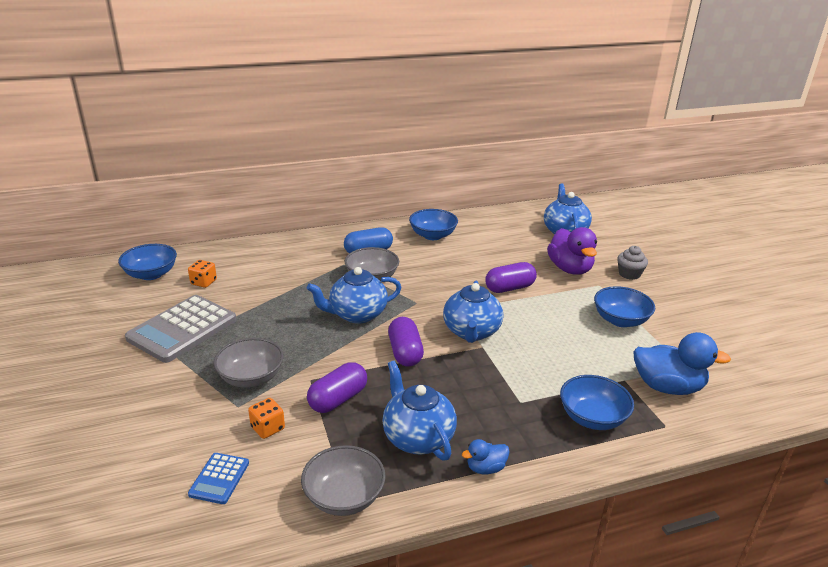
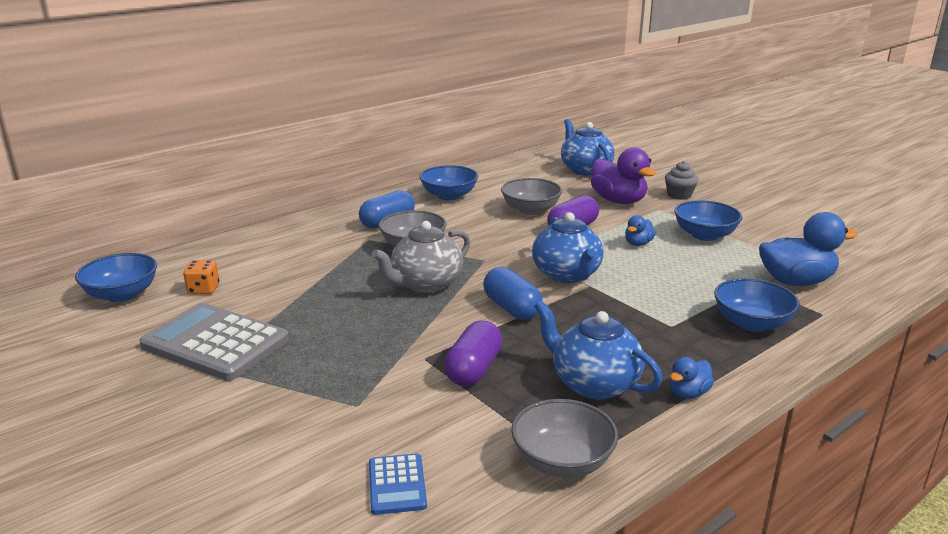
camera: 20 degrees left, 5 degrees down
grey calculator [125,295,237,363] -> grey calculator turned 105 degrees clockwise [139,303,289,381]
grey bowl [213,338,284,388] -> grey bowl moved to [501,178,562,215]
orange dice [248,398,285,439] -> none
blue teapot [307,267,402,324] -> grey teapot [372,221,470,293]
purple capsule [388,317,424,367] -> blue capsule [483,267,543,320]
none -> blue duck [625,215,656,246]

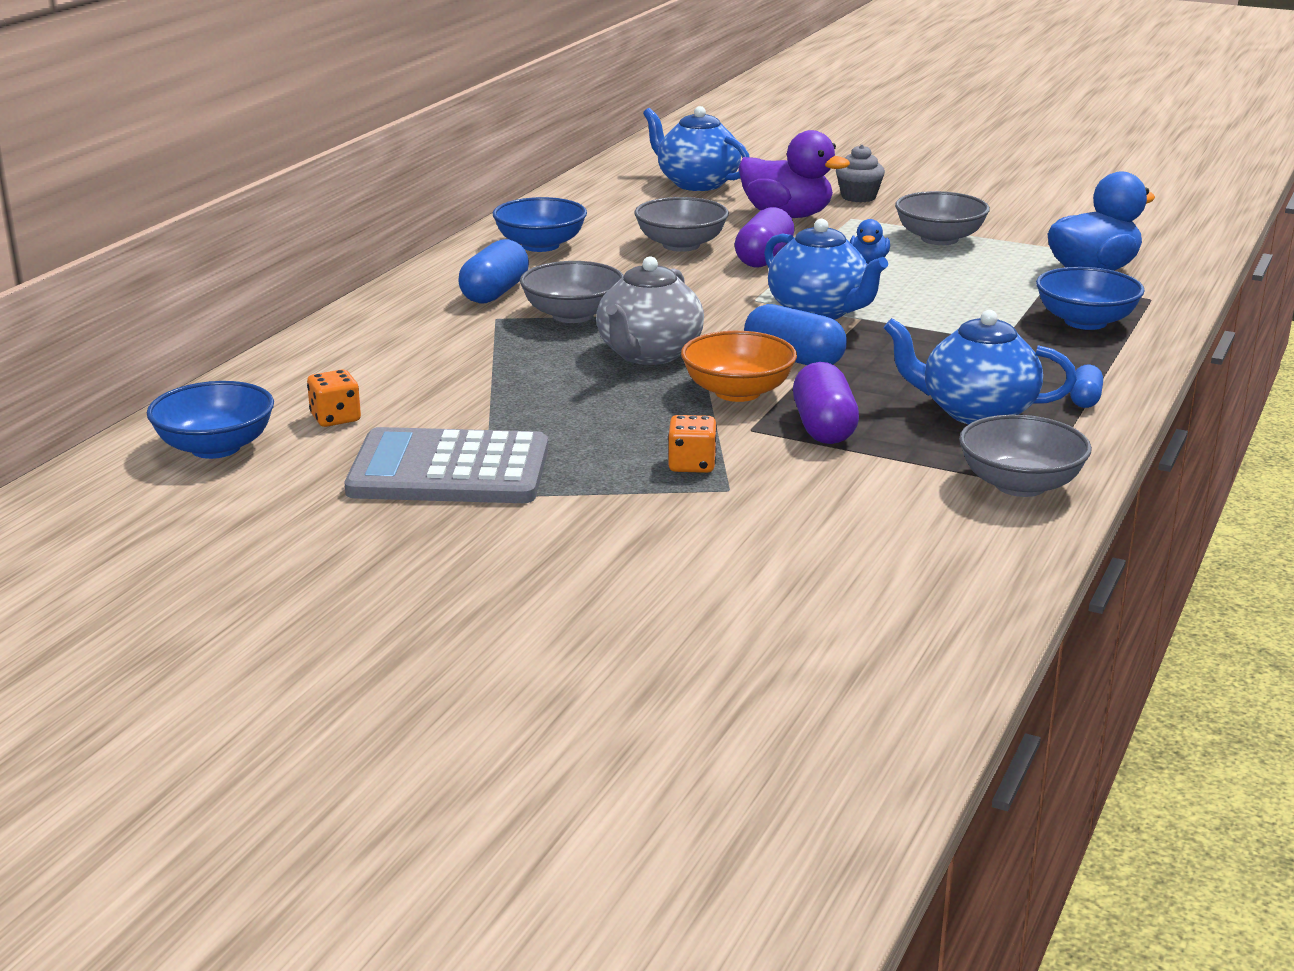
camera: 25 degrees left, 0 degrees up
blue calculator [369,453,427,515] -> none
blue duck [670,357,714,399] -> blue capsule [1070,365,1103,408]
blue bowl [674,200,742,241] -> grey bowl [895,191,990,245]
none -> orange dice [668,415,717,473]
none -> orange bowl [681,331,797,402]

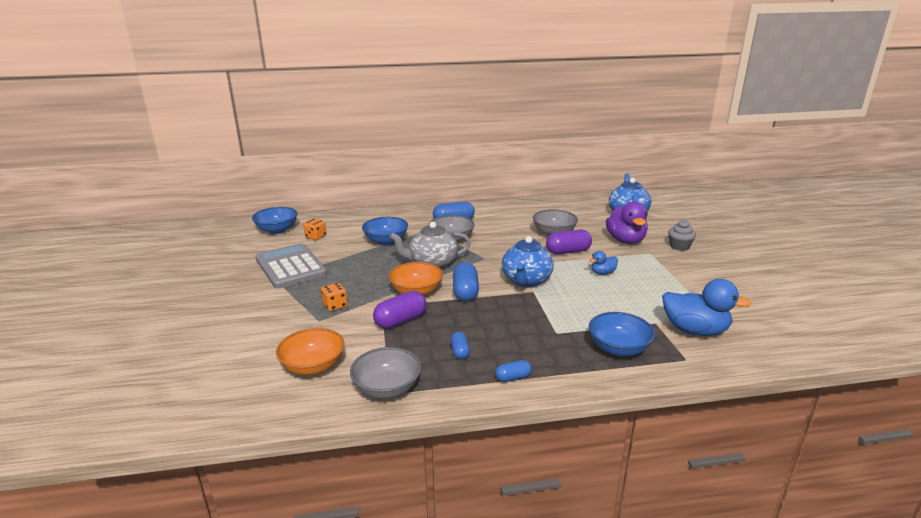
camera: 55 degrees right, 0 degrees up
blue bowl [492,197,587,252] -> blue bowl moved to [362,217,408,245]
blue teapot [884,310,1077,424] -> blue capsule [451,332,470,359]
grey bowl [895,191,990,245] -> none
none -> orange bowl [276,328,345,375]

